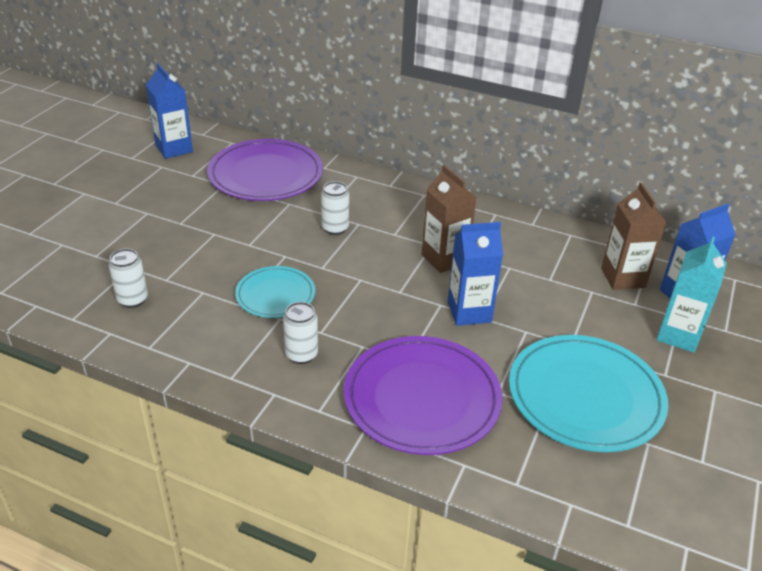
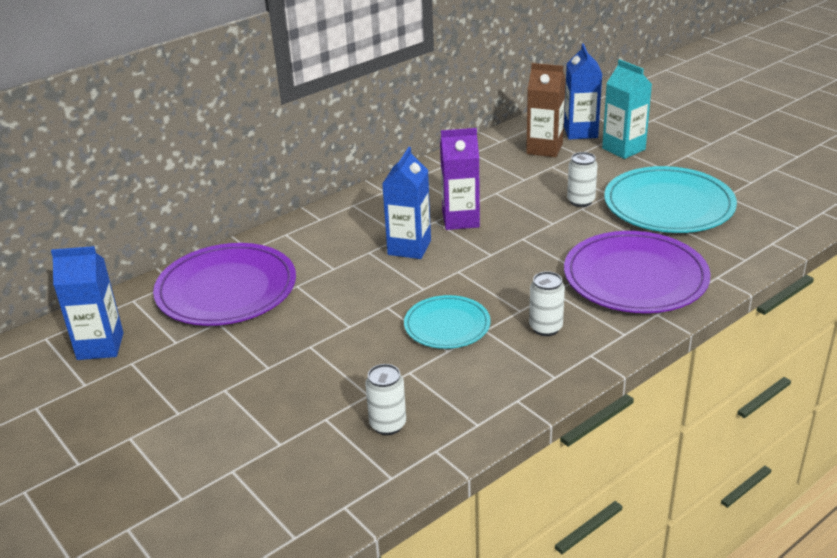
camera: 60 degrees left, 5 degrees down
white can [321,181,349,235] -> white can moved to [567,152,598,207]
brown carton [422,165,476,273] -> purple carton [440,128,480,230]
blue carton [448,222,503,326] -> blue carton moved to [382,147,431,259]

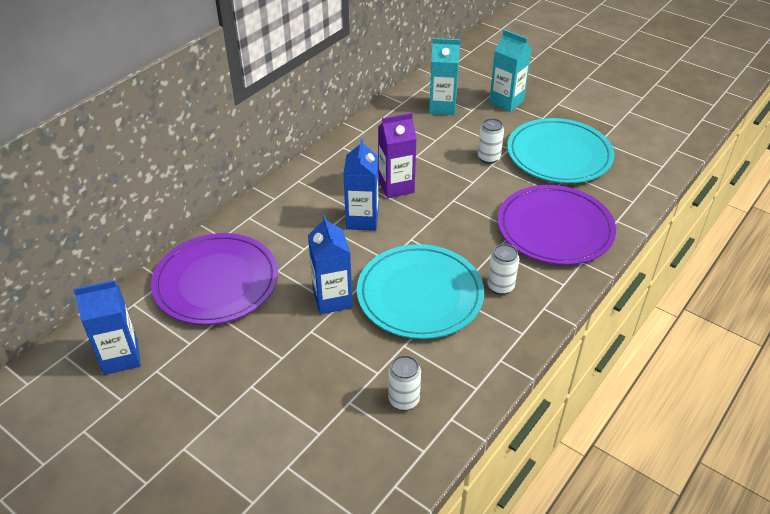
camera: 15 degrees left, 10 degrees up
turquoise plate [404,295,491,349] -> turquoise plate [357,244,484,339], size x1.74
brown carton [526,63,566,157] -> turquoise carton [429,38,460,115]
blue carton [564,43,602,140] -> blue carton moved to [308,215,353,314]

